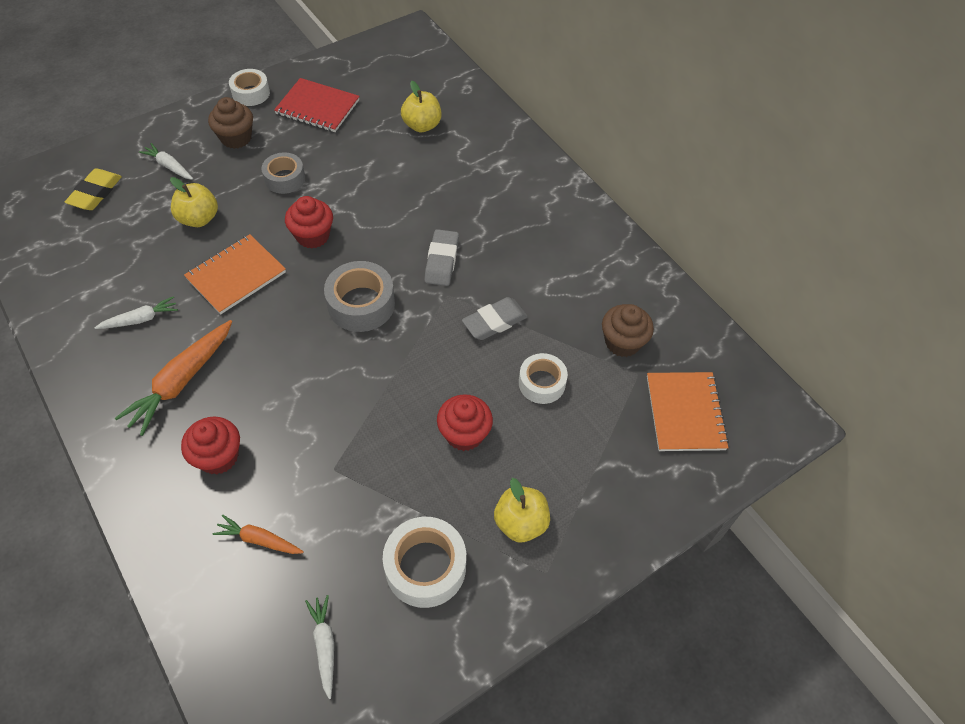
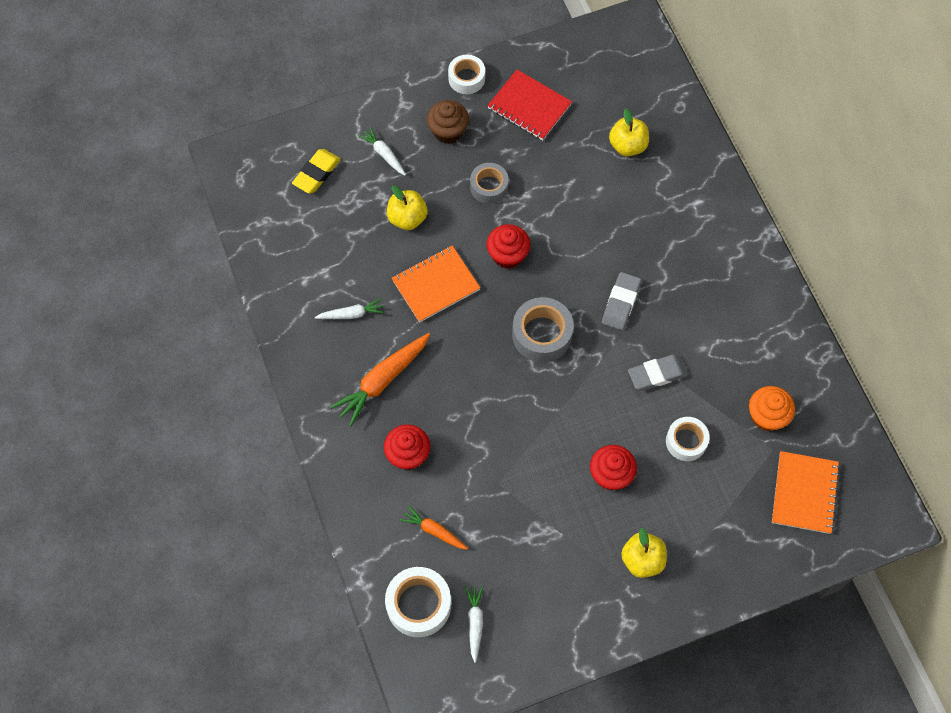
camera: 15 degrees right, 10 degrees up
white tape [383,517,466,608] -> white tape moved to [385,567,451,637]
brown cupcake [602,304,654,357] -> orange cupcake [749,386,795,431]

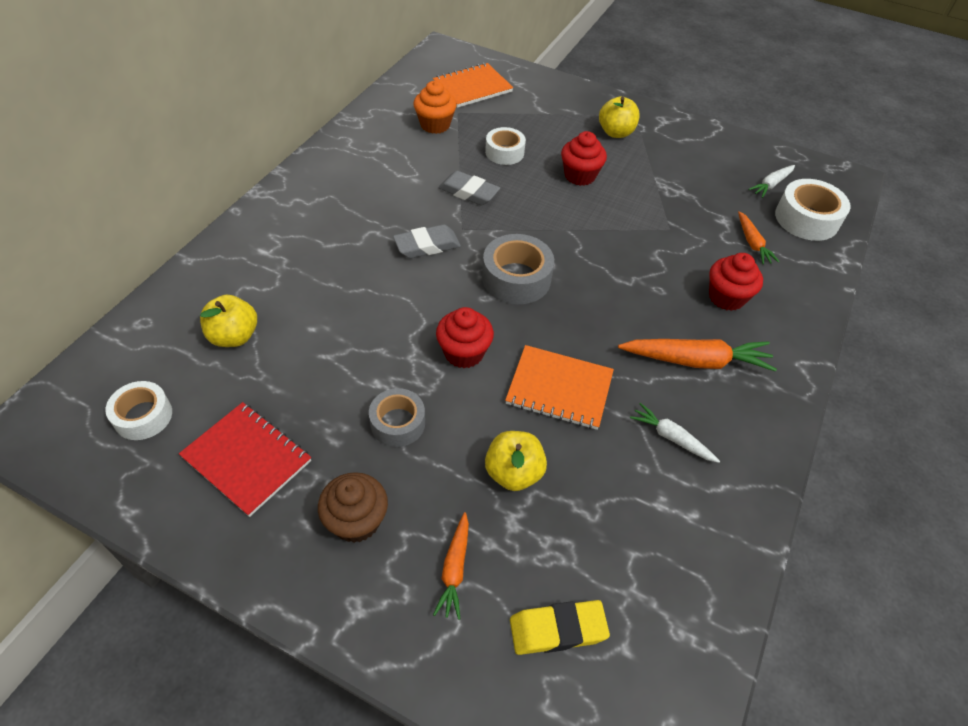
camera: 135 degrees left, 15 degrees down
white carrot [358,127,406,175] -> orange carrot [433,512,469,620]
white tape [448,55,485,94] -> white tape moved to [105,381,172,440]
red notebook [487,70,572,140] -> red notebook turned 45 degrees counterclockwise [179,402,311,517]

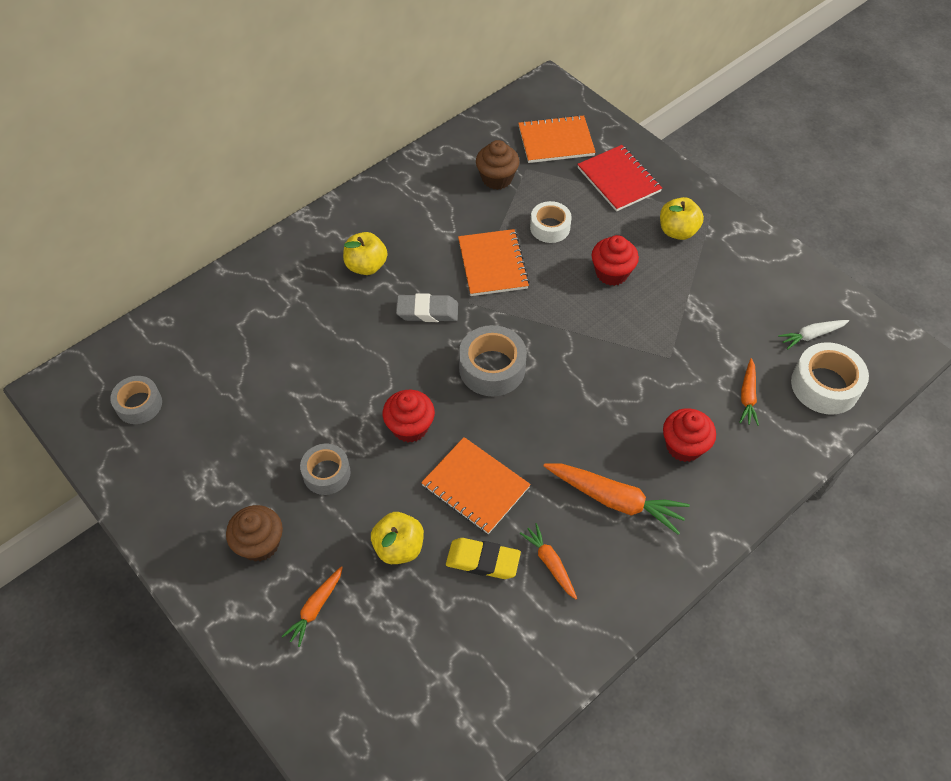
camera: 25 degrees right, 5 degrees up
white tape [105,381,172,440] -> grey tape [110,376,162,424]
red notebook [179,402,311,517] -> red notebook moved to [577,145,662,212]
yellow apple [200,295,257,347] -> yellow apple moved to [343,232,387,275]
orange cupcake [414,81,457,134] -> brown cupcake [476,140,519,190]
grey eraser [438,171,500,206] -> orange notebook [458,229,530,296]
yellow eraser [510,600,610,655] -> yellow eraser moved to [446,538,521,579]
white carrot [630,403,720,463] -> orange carrot [520,523,577,599]

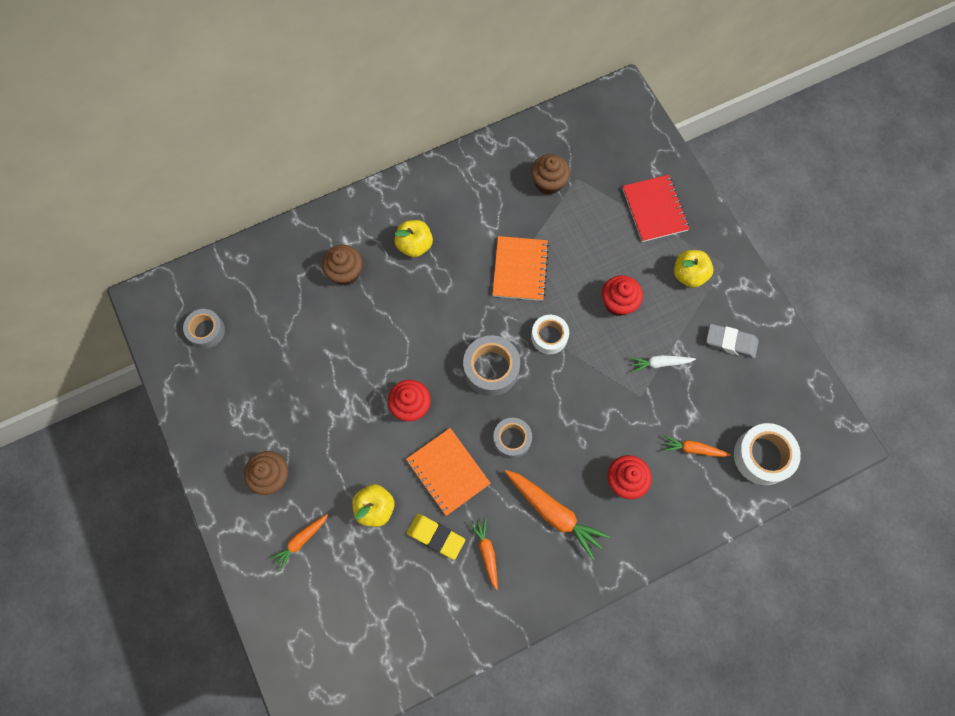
camera: 15 degrees right, 15 degrees up
grey tape [300,444,351,495] -> grey tape moved to [493,418,532,459]
grey eraser [396,293,458,322] -> grey eraser moved to [706,324,759,359]
orange notebook [518,115,596,163] -> none
white tape [530,201,572,243] -> white tape moved to [531,315,569,354]
orange carrot [739,358,759,426] -> orange carrot turned 75 degrees clockwise [663,436,731,457]
white carrot [778,320,849,350] -> white carrot moved to [630,355,696,372]
none -> brown cupcake [322,245,363,285]

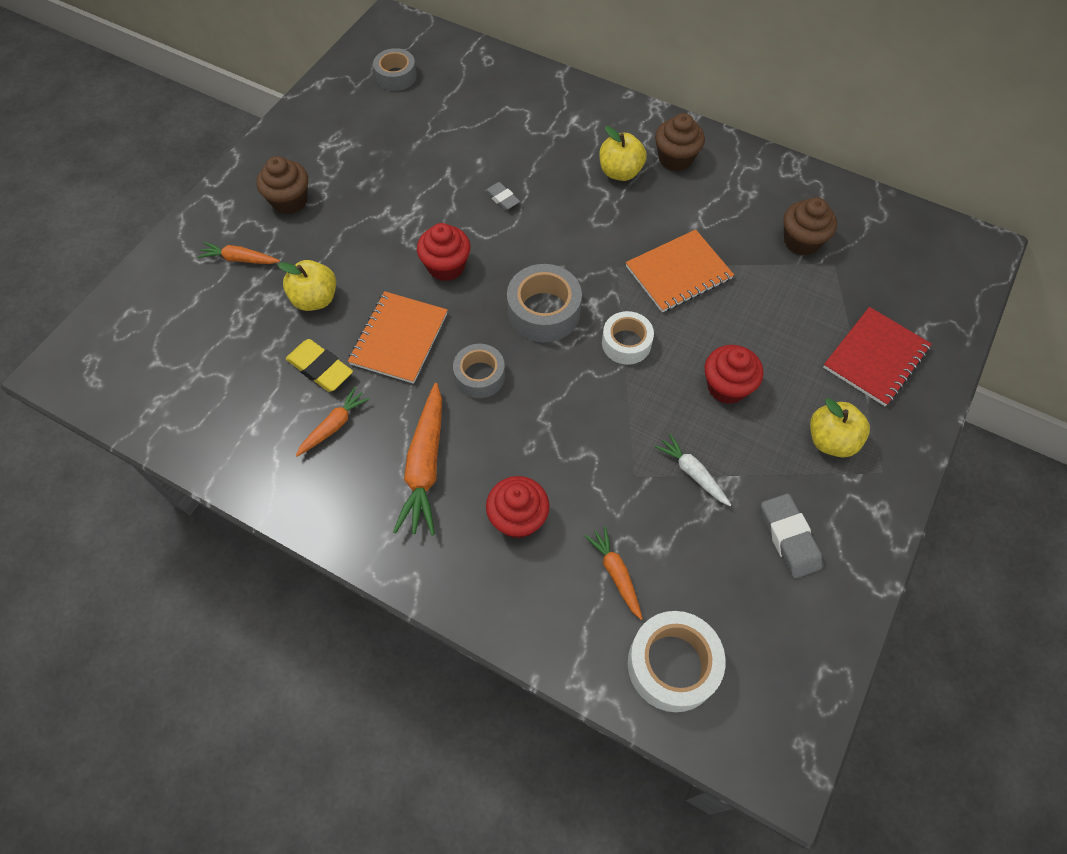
camera: 55 degrees right, 10 degrees down
brown cupcake [322,245,363,285] -> brown cupcake moved to [655,113,705,171]
yellow eraser [407,514,465,560] -> yellow eraser turned 45 degrees counterclockwise [286,339,353,392]
none -> grey eraser [485,182,520,210]

